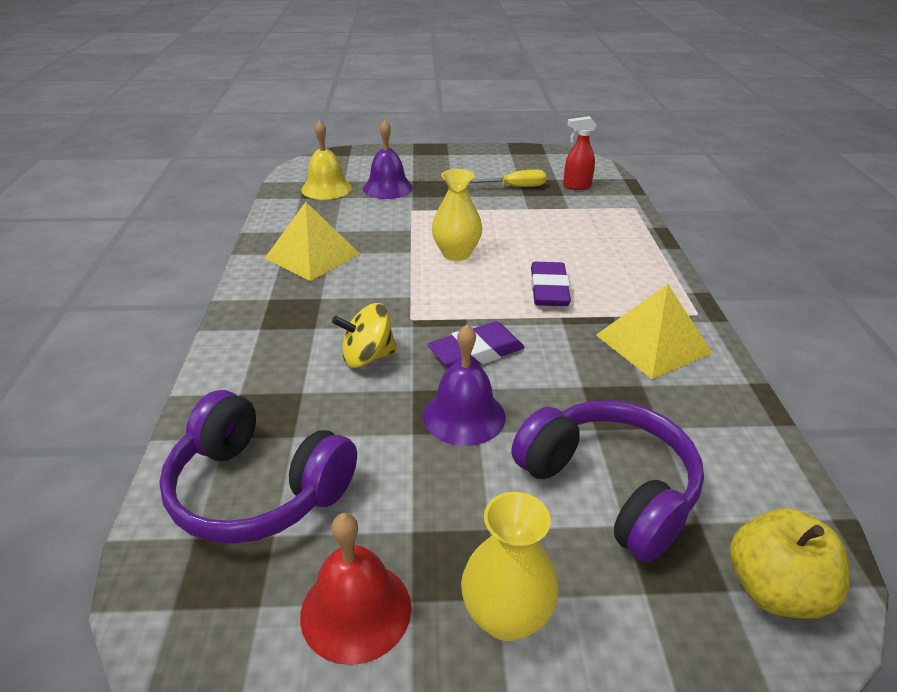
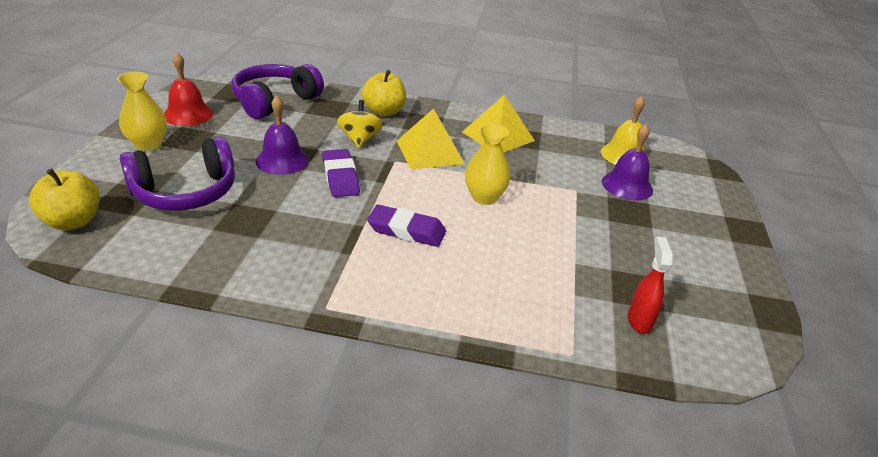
camera: 100 degrees right, 0 degrees up
yellow screwdriver [470,170,546,187] -> none
yellow pyramid [596,284,712,379] -> yellow pyramid moved to [397,108,465,169]
none -> yellow apple [362,70,406,117]

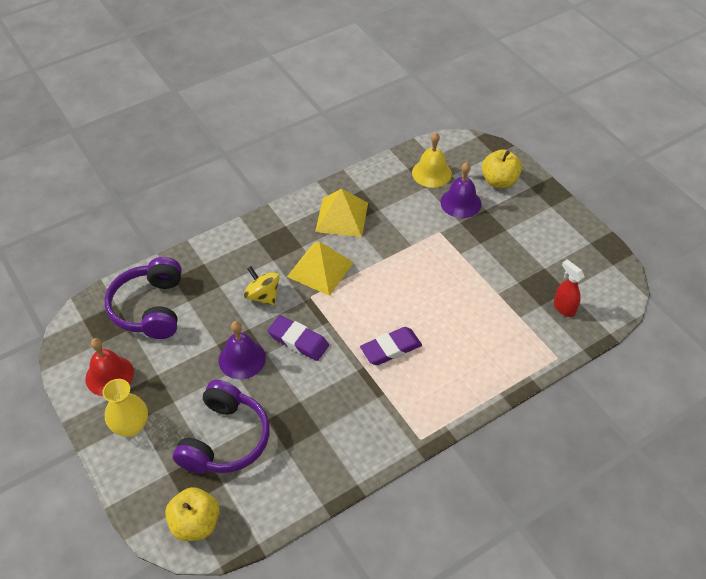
camera: 40 degrees left, 15 degrees up
yellow apple [362,70,406,117] -> yellow apple moved to [482,149,522,188]
yellow vase [465,124,511,205] -> none

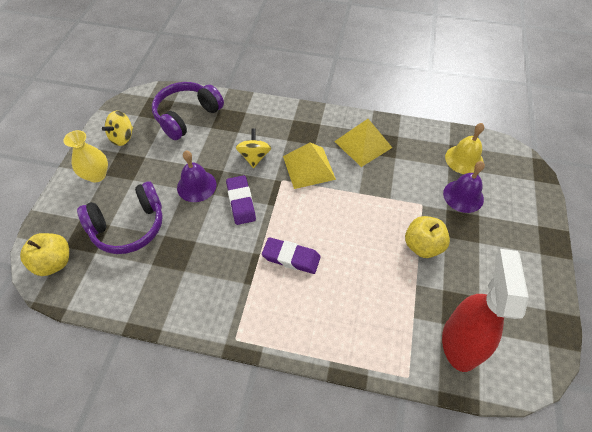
camera: 45 degrees right, 5 degrees up
red bell [85,338,134,396] -> yellow spinning top [102,111,133,146]
yellow apple [482,149,522,188] -> yellow apple moved to [405,216,450,258]
red spray bottle [554,259,585,317] -> red spray bottle [442,249,529,372], size x2.07

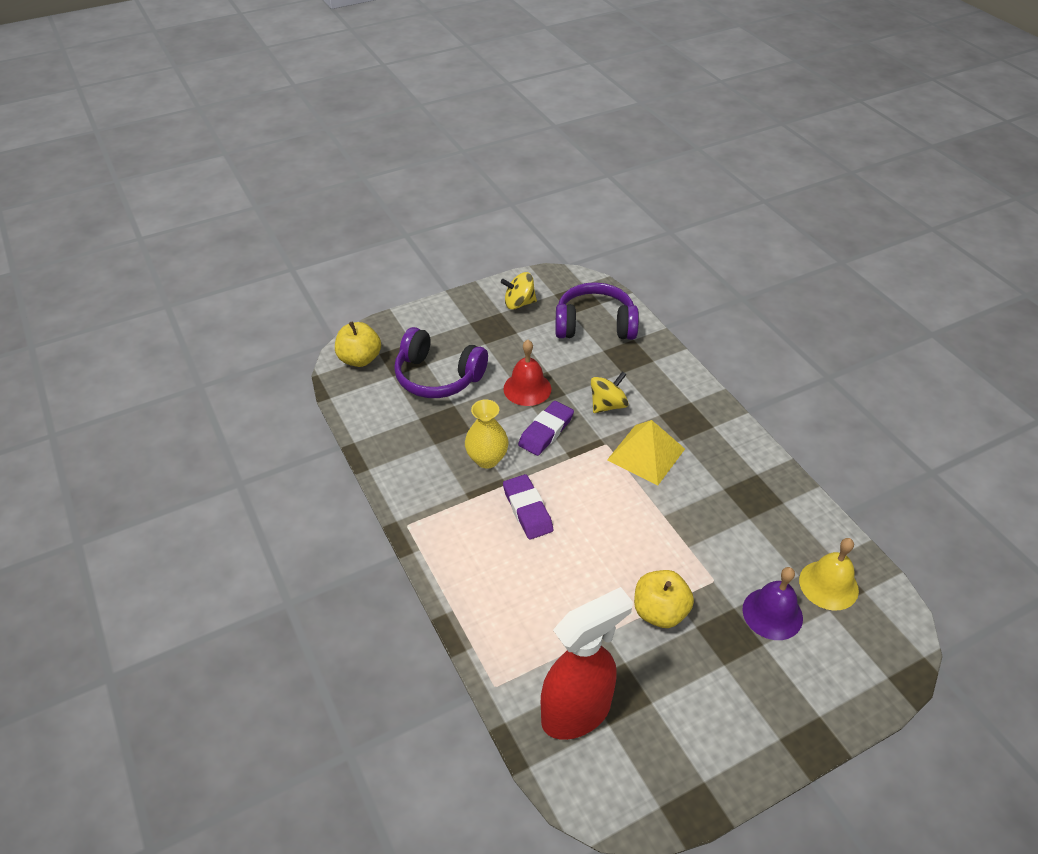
camera: 50 degrees right, 10 degrees down
yellow vase [63,130,108,183] -> yellow vase moved to [465,399,509,469]
purple bell [177,151,216,202] -> red bell [504,340,552,406]
yellow pyramid [334,119,392,167] -> none

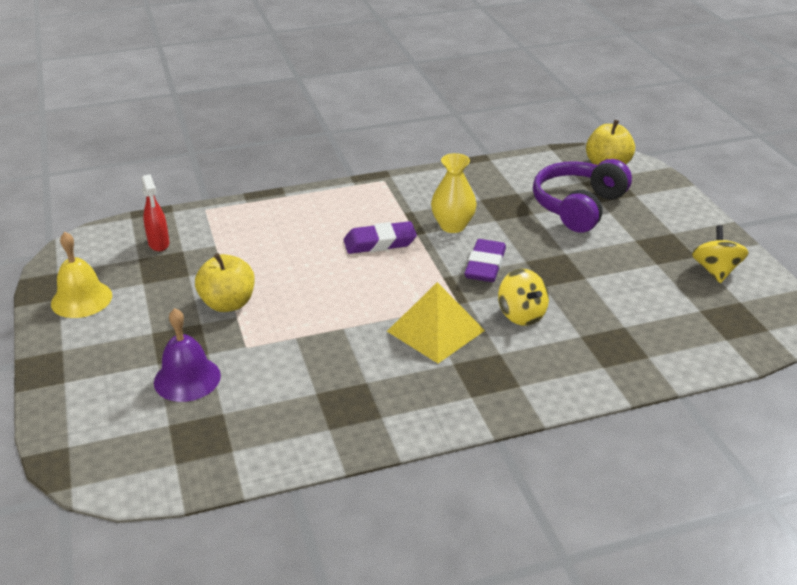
camera: 100 degrees right, 10 degrees down
red bell [504,340,552,406] -> none
purple eraser [518,401,574,456] -> purple eraser turned 60 degrees clockwise [464,239,506,282]
red spray bottle [541,587,633,740] -> red spray bottle [142,174,169,251], size x0.48
purple headphones [555,282,639,340] -> none
yellow bell [799,538,859,610] -> yellow bell moved to [51,232,112,318]

